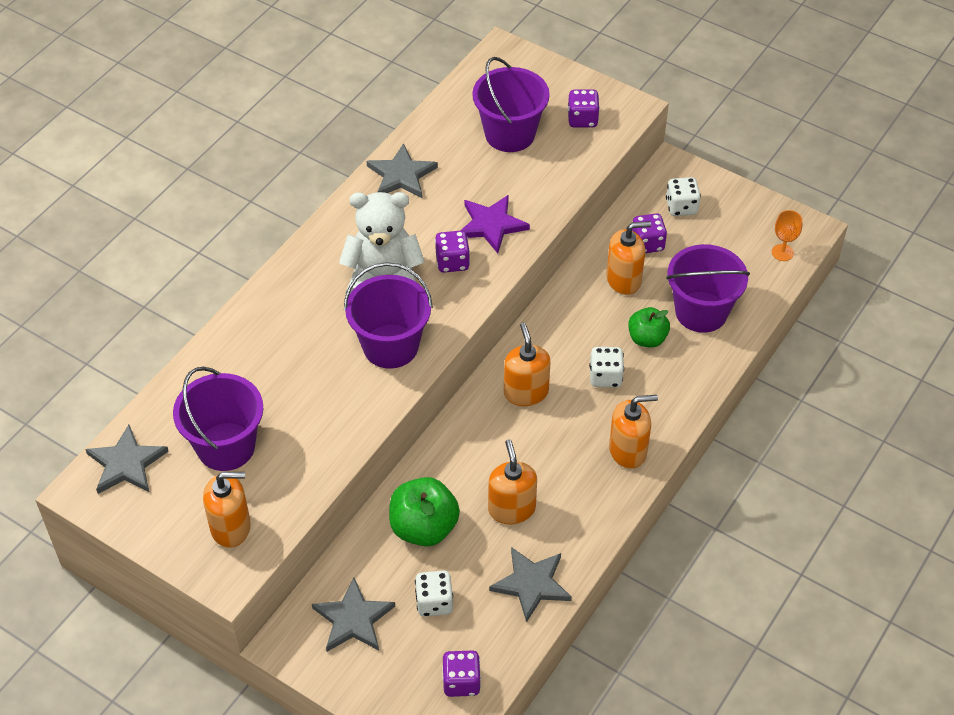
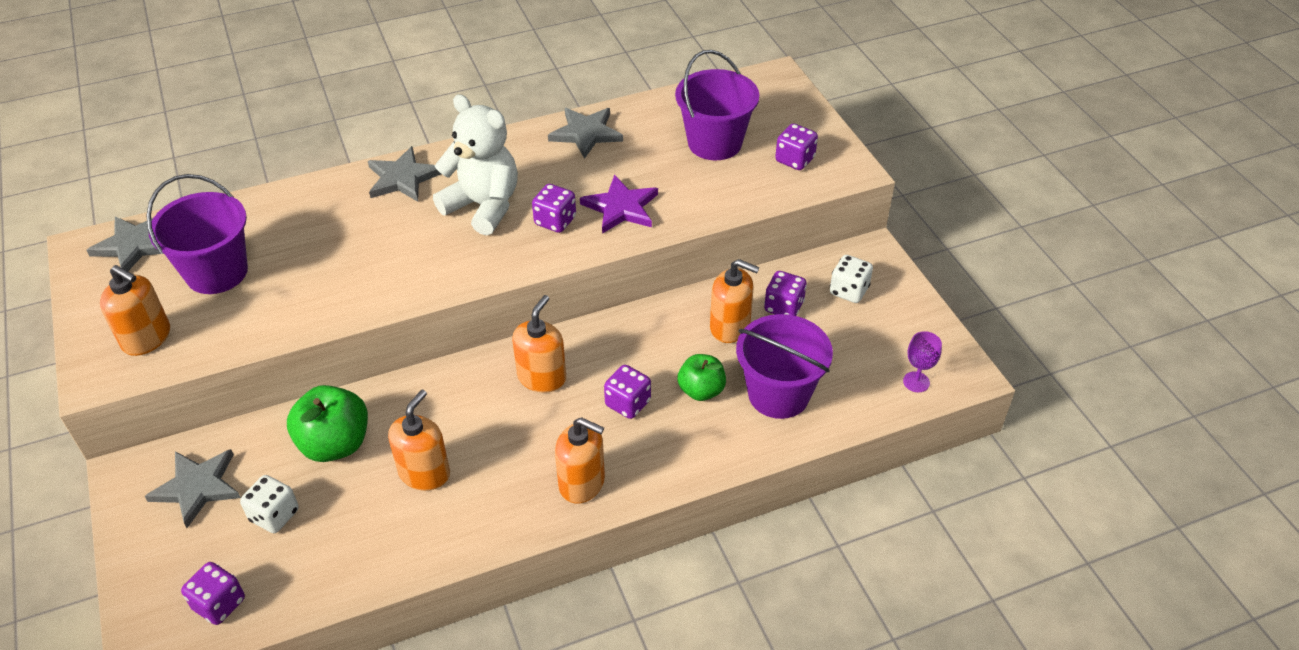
camera: 35 degrees right, 5 degrees down
purple bucket [344,262,433,369] -> none
grey star [489,547,572,622] -> grey star moved to [368,146,441,202]
white dice [589,347,624,387] -> purple dice [604,365,651,419]
orange goblet [772,210,803,261] -> purple goblet [903,331,942,392]

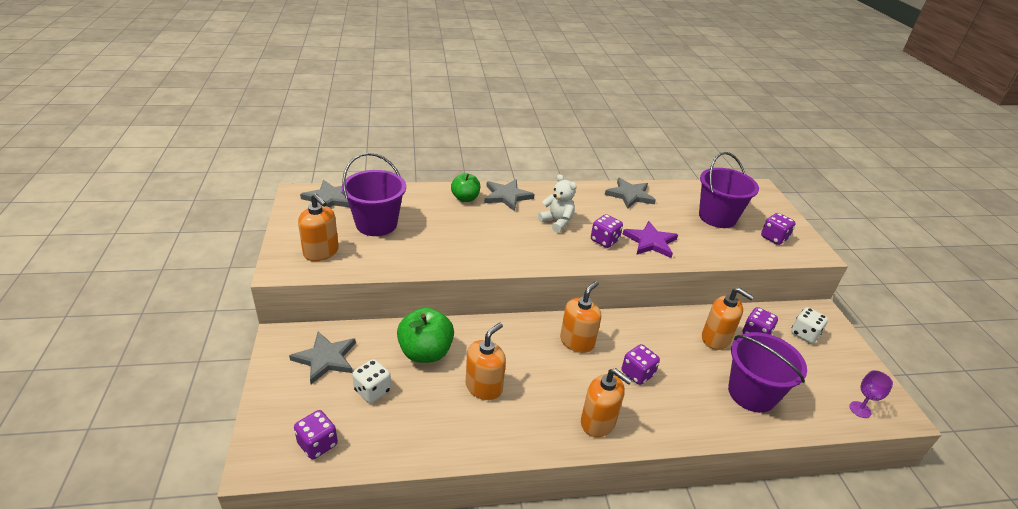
camera: 10 degrees right, 10 degrees down
white teddy bear [433,94,518,235] -> white teddy bear [538,174,577,233], size x0.61
green apple [677,354,726,401] -> green apple moved to [451,173,480,202]

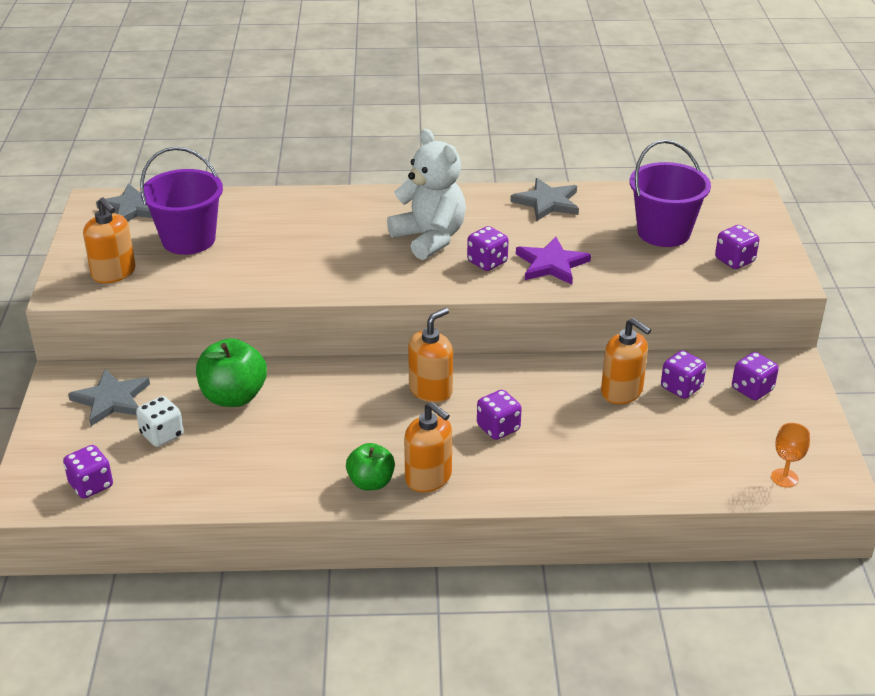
camera: 10 degrees right, 0 degrees up
green apple [451,173,480,202] -> green apple moved to [346,443,395,490]
orange soap dispenser [466,323,506,400] -> none
grey star [484,179,535,211] -> none
white teddy bear [538,174,577,233] -> white teddy bear [387,129,466,260], size x1.64
purple bucket [728,332,807,413] -> none
white dice [791,307,828,344] -> purple dice [732,352,779,400]
purple goblet [850,370,893,418] -> orange goblet [771,423,810,487]

